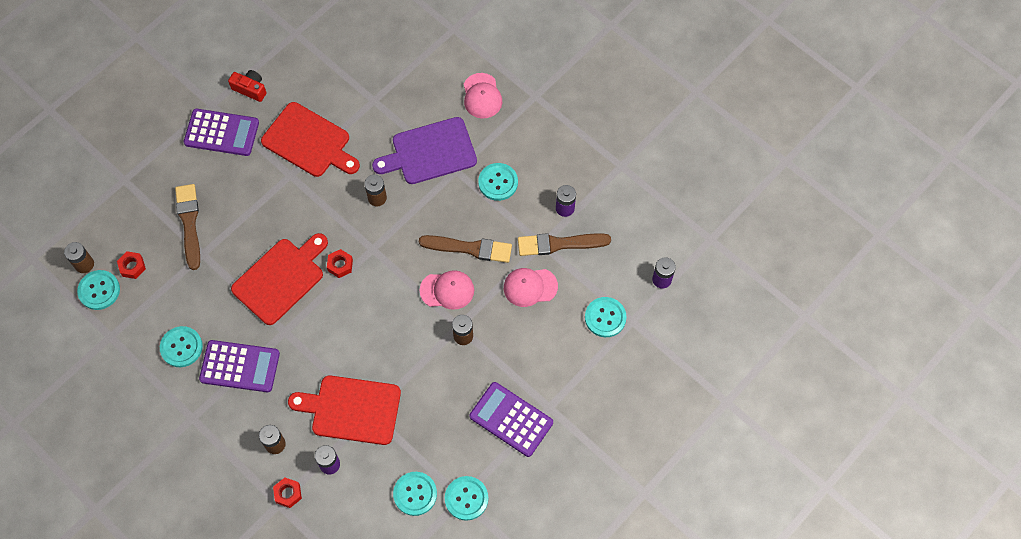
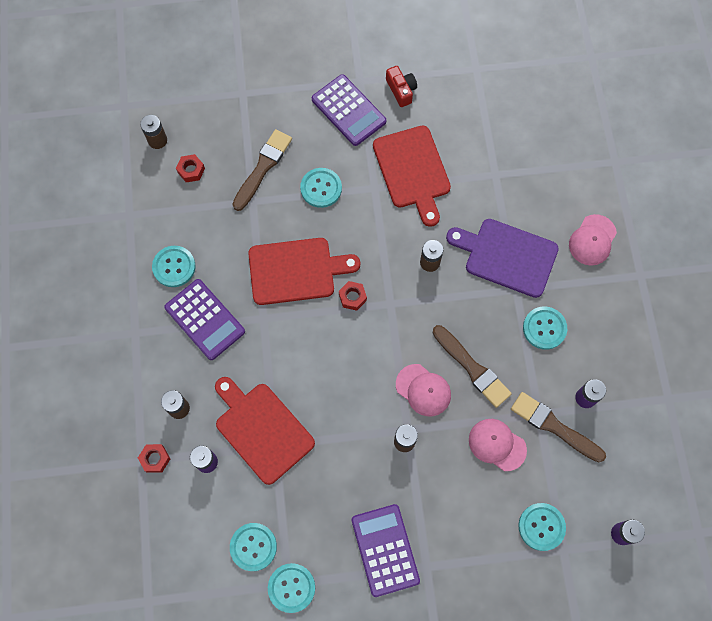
camera: 40 degrees right, 5 degrees up
turquoise button [77,270,120,310] -> turquoise button moved to [300,168,342,208]

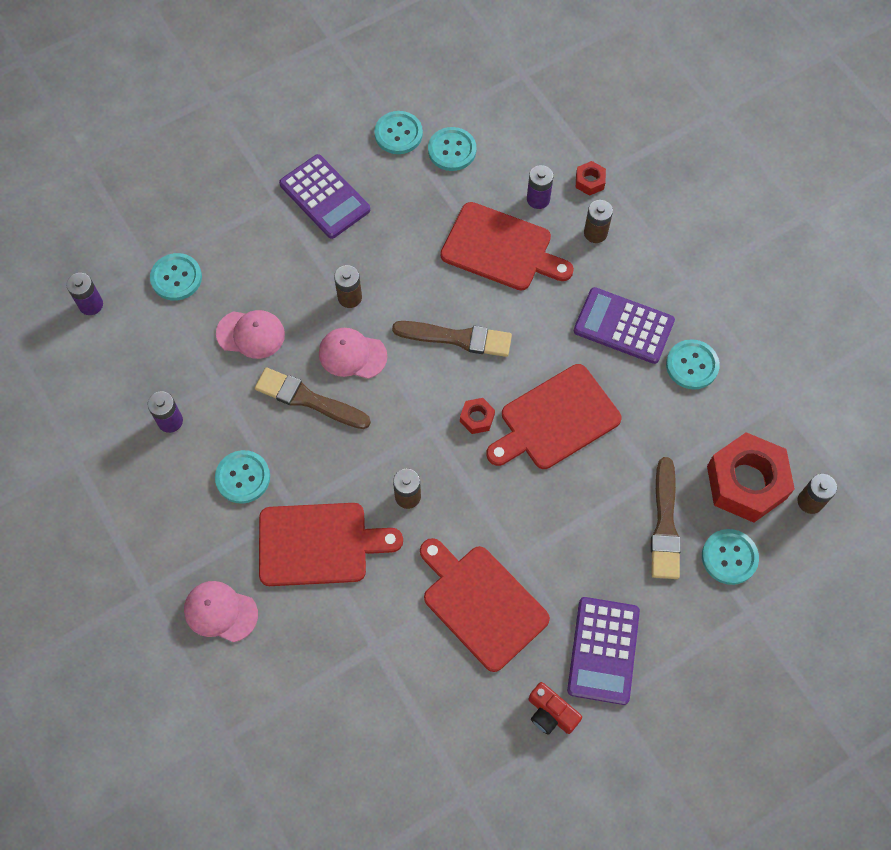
camera: 155 degrees right, 5 degrees down
red nut [176,154,205,182] -> red nut [707,432,795,523], size x2.31
turquoise button [300,168,342,208] -> turquoise button moved to [702,529,759,585]
purple calculator [312,74,386,146] -> purple calculator turned 105 degrees counterclockwise [567,597,640,705]
purple cutting board [446,219,559,298] -> red cutting board [259,503,403,586]
brown brush [511,392,606,462] -> brown brush moved to [392,321,512,357]
pink cap [569,214,617,266] -> pink cap turned 75 degrees counterclockwise [184,581,258,642]

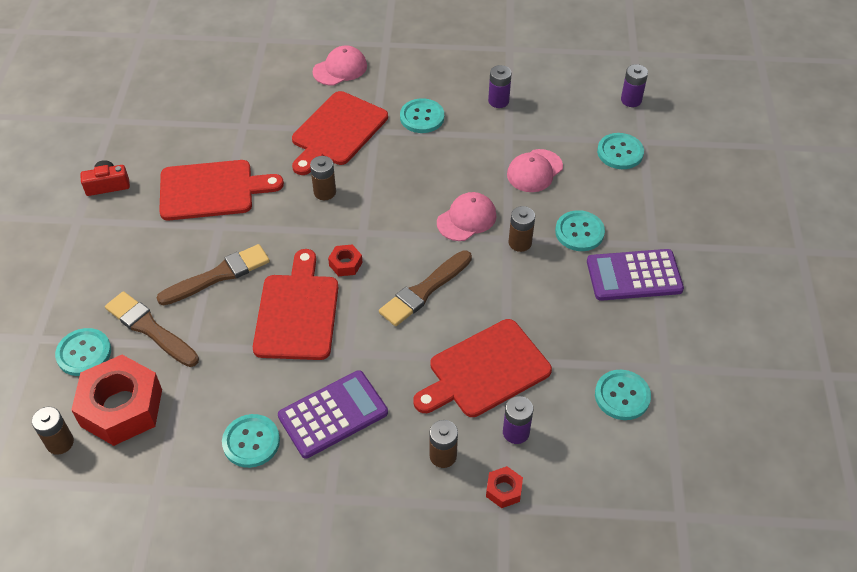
camera: 125 degrees right, 15 degrees down
brown brush [255,367,371,429] -> brown brush moved to [157,244,270,305]
turquoise button [374,111,423,154] -> turquoise button moved to [555,210,605,251]
purple calculator [567,597,640,705] -> none

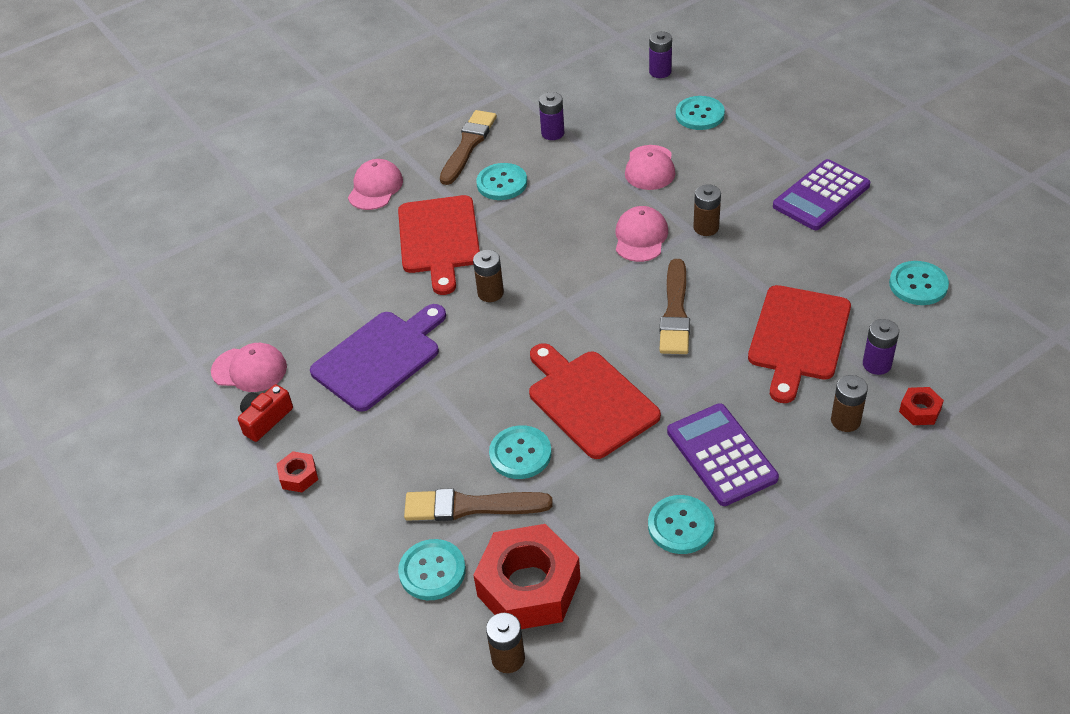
camera: 35 degrees left, 5 degrees down
brown brush [157,244,270,305] -> brown brush moved to [440,110,497,185]
red cutting board [159,160,284,220] -> purple cutting board [310,304,446,412]
purple calculator [278,370,388,458] -> purple calculator turned 45 degrees counterclockwise [667,403,779,506]
red nut [328,245,363,276] -> red nut moved to [276,451,318,492]
turquoise button [555,210,605,251] -> turquoise button moved to [489,425,552,479]
none -> pink cap [211,343,287,392]

